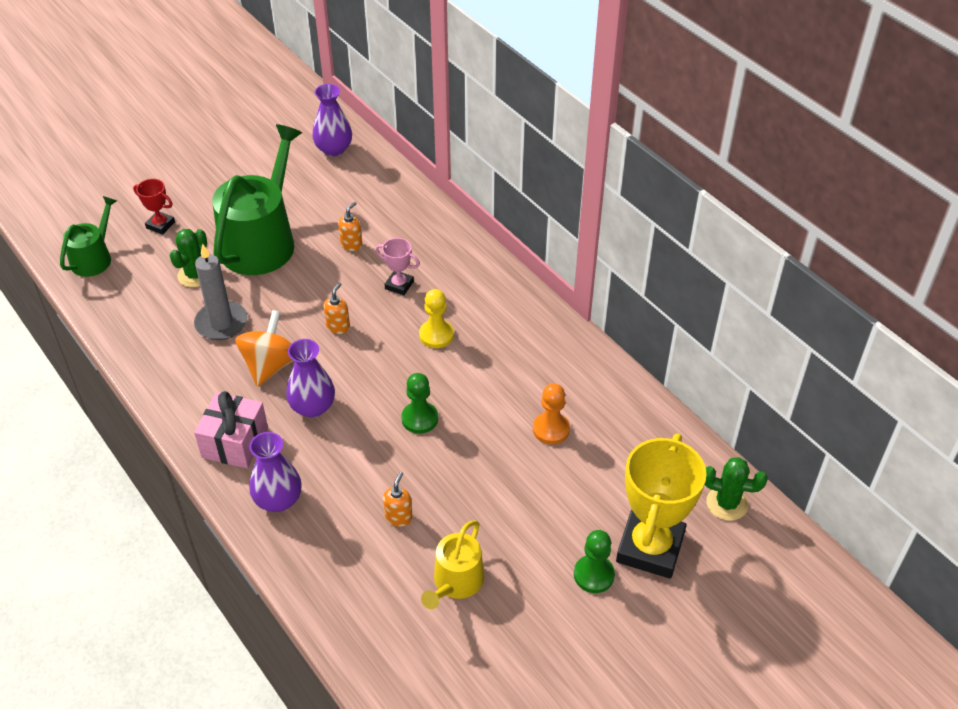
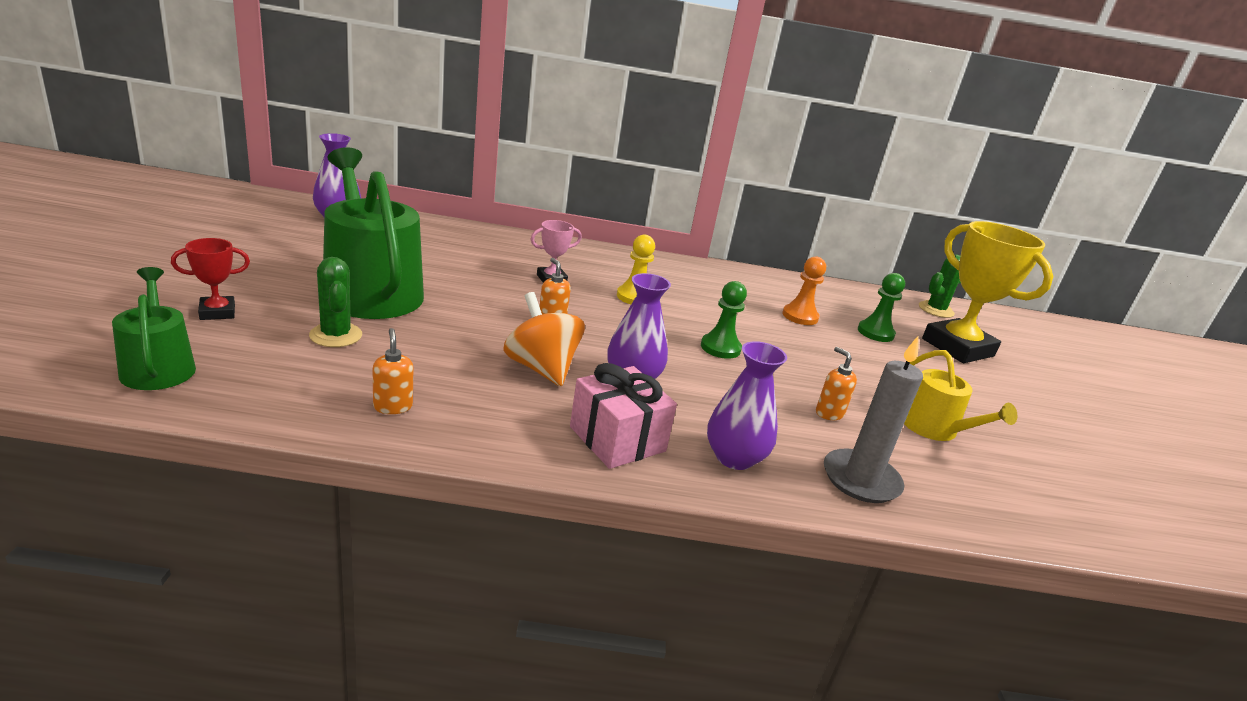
camera: 55 degrees left, 20 degrees down
grey candle [194,244,248,340] -> grey candle moved to [824,335,923,503]
orange soap dispenser [338,202,362,251] -> orange soap dispenser moved to [372,328,413,414]
green pawn [574,530,615,593] -> green pawn moved to [858,273,905,342]

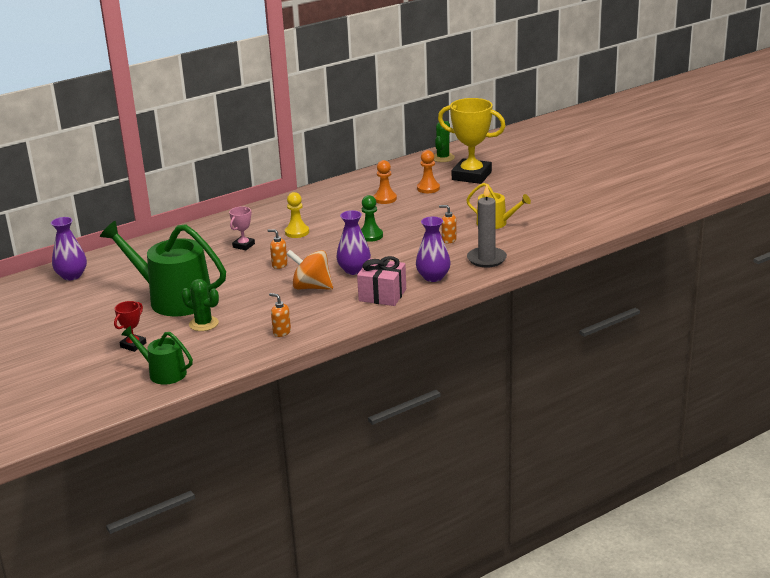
camera: 30 degrees left, 0 degrees up
green pawn [858,273,905,342] -> orange pawn [417,150,440,193]

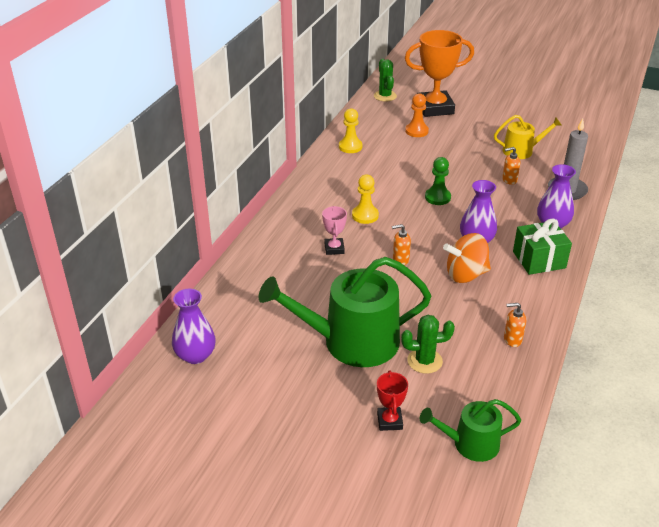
camera: 35 degrees left, 10 degrees up
pink gift [357,256,406,306] -> green gift [513,218,572,275]
orange pawn [374,160,397,204] -> none
yellow trophy [438,98,506,184] -> orange trophy [405,30,474,117]
none -> yellow pawn [339,108,362,153]

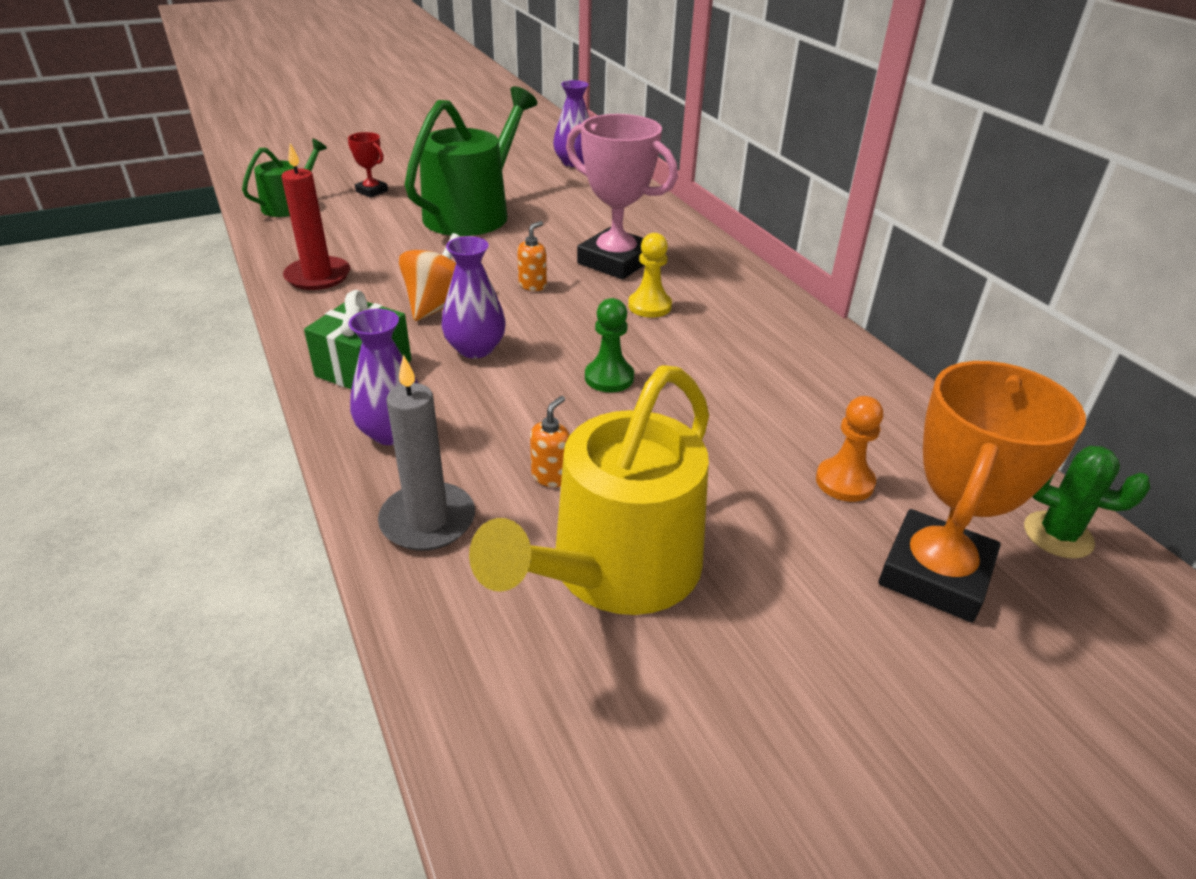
camera: 130 degrees right, 0 degrees up
pink trophy [322,206,347,255] -> pink trophy [566,114,678,279], size x2.15
yellow pawn [339,108,362,153] -> none
green cactus [401,315,455,374] -> none
yellow watering can [494,115,562,159] -> yellow watering can [469,365,709,615], size x1.87
orange soap dispenser [504,303,526,347] -> red candle [281,143,350,290]

